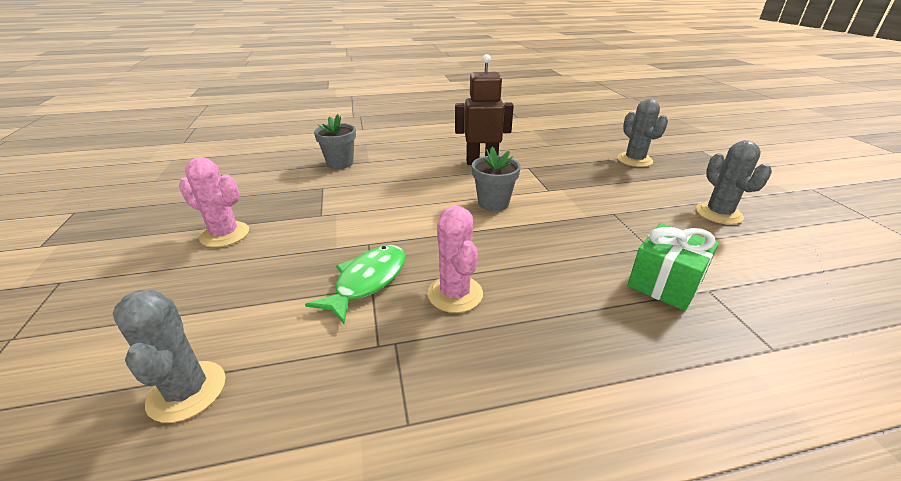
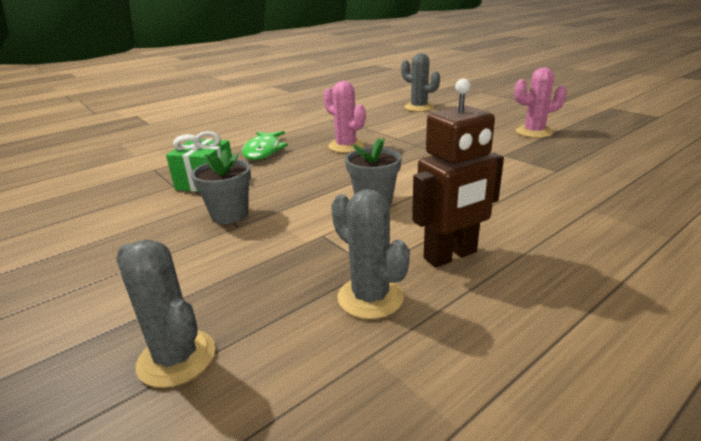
camera: 155 degrees right, 5 degrees down
green fish [305,245,406,324] -> green fish moved to [242,131,288,160]
grey flower pot [314,114,356,169] -> grey flower pot moved to [191,150,251,224]
grey cactus [696,140,772,225] -> grey cactus moved to [331,189,410,319]

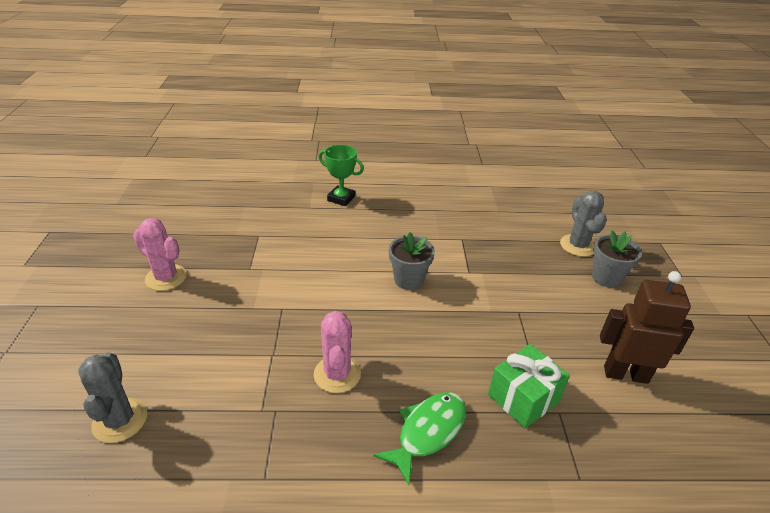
camera: 145 degrees left, 10 degrees up
grey flower pot [191,150,251,224] -> grey flower pot moved to [592,230,642,288]
grey cactus [331,189,410,319] -> none
brown robot [412,78,504,267] -> brown robot moved to [600,271,694,384]
none -> green trophy [318,145,364,206]

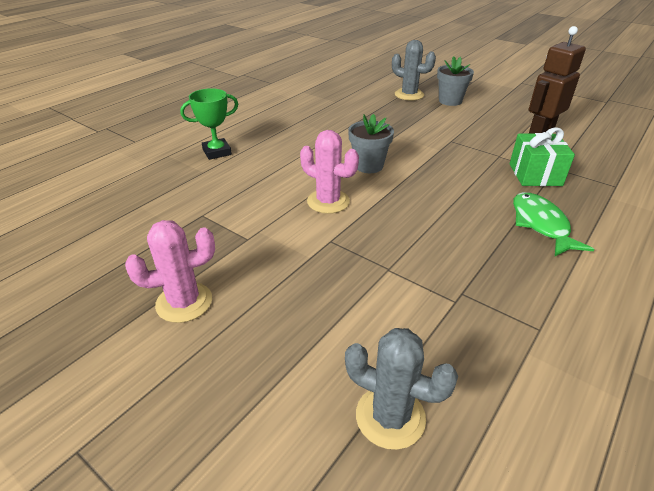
camera: 50 degrees left, 0 degrees up
pink cactus [314,311,361,393] -> pink cactus moved to [300,130,359,214]

